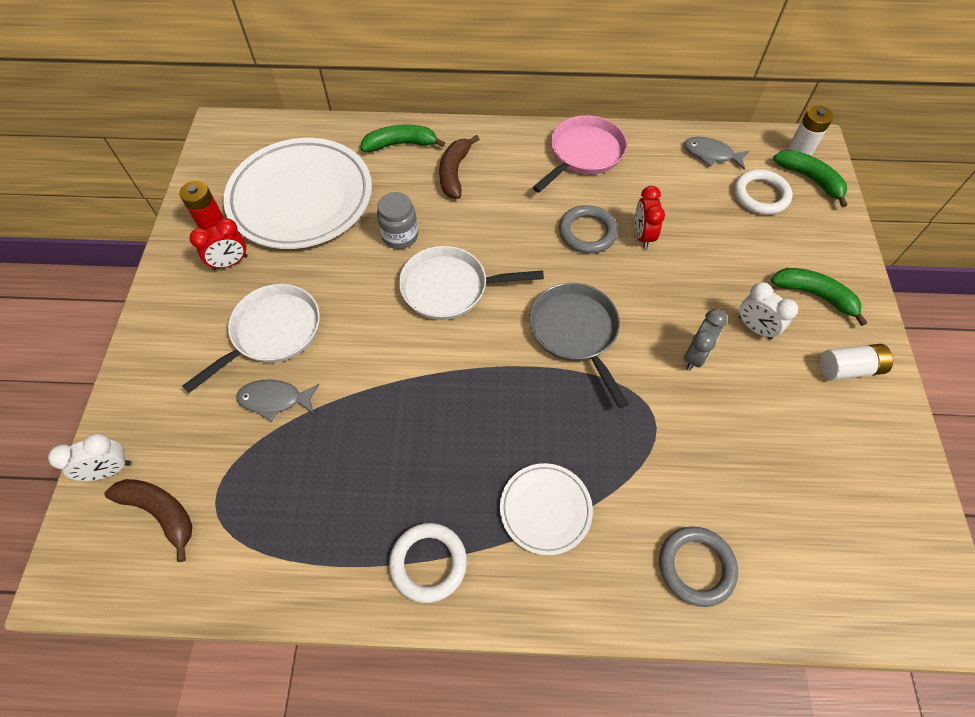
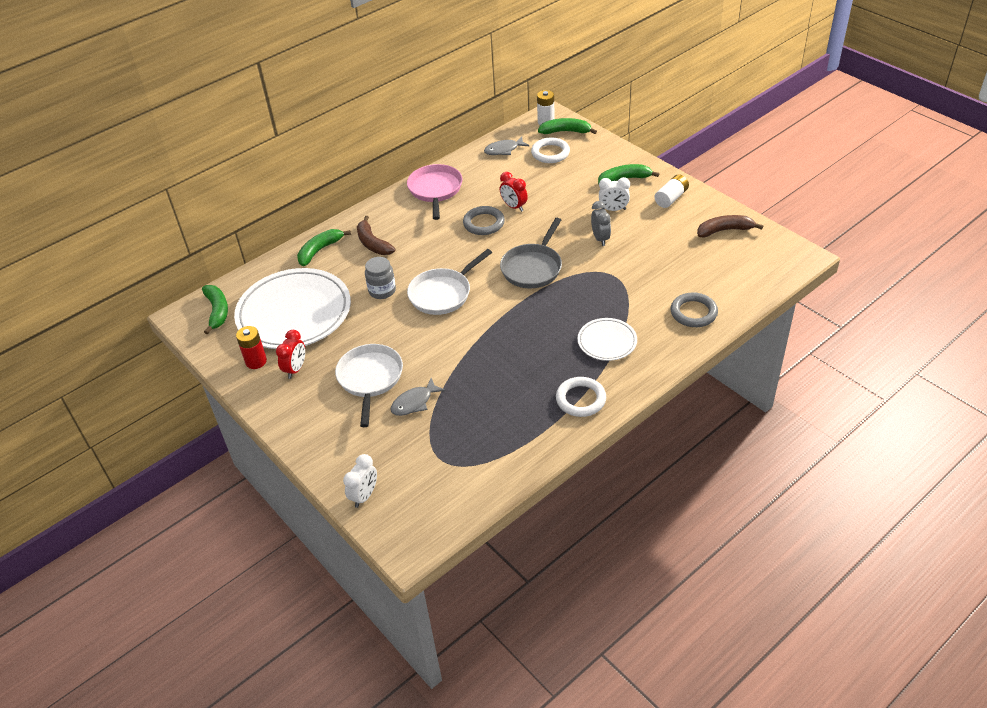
camera: 40 degrees left, 15 degrees down
brown banana [105,479,192,562] -> brown banana moved to [697,215,763,237]
grey pan [529,283,629,408] -> grey pan turned 90 degrees counterclockwise [500,218,562,288]
none -> green banana [202,285,228,334]

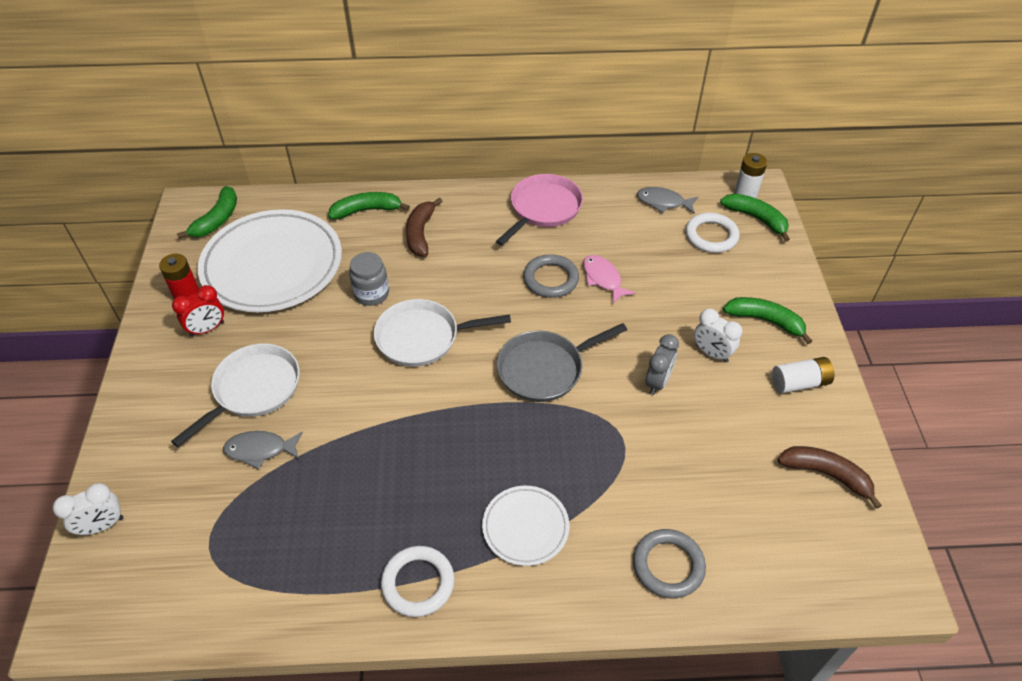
camera: 35 degrees right, 5 degrees up
red clock [500,172,528,212] -> pink fish [583,255,635,304]

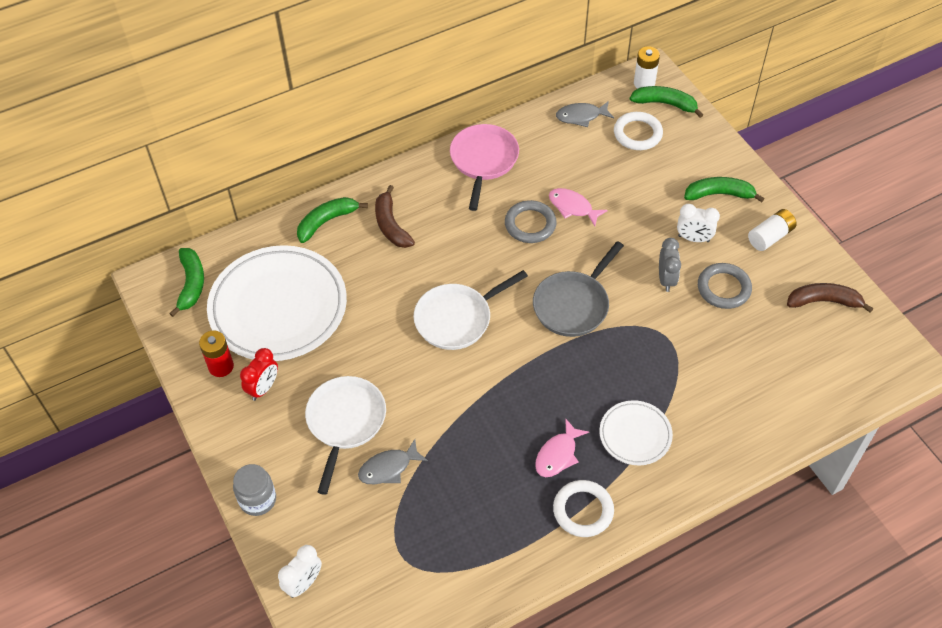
camera: 25 degrees left, 5 degrees up
grey jar [349,252,389,306] -> grey jar moved to [233,464,276,516]
grey ring [633,529,706,598] -> grey ring moved to [698,263,752,309]
none -> pink fish [535,418,589,477]

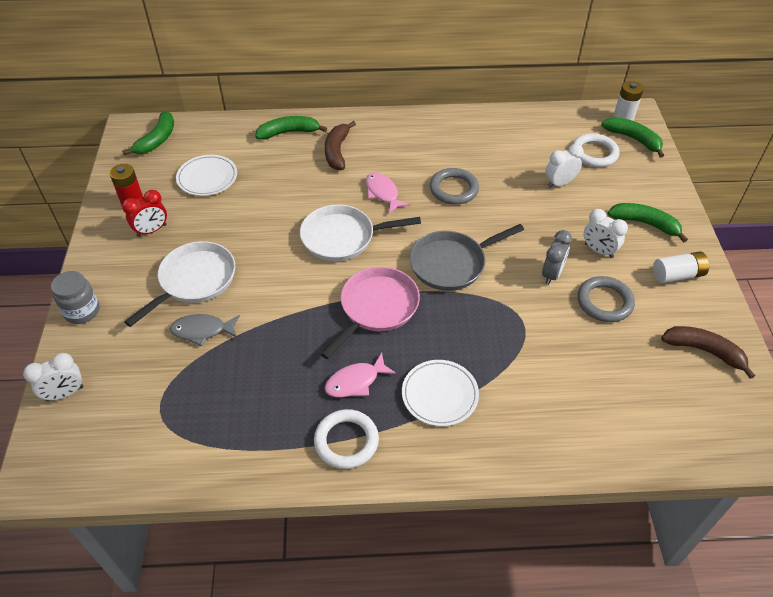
camera: 25 degrees right, 5 degrees down
white plate [207,245,347,361] -> white plate [176,155,237,196], size x0.49
pink pan [450,124,519,211] -> pink pan moved to [321,267,420,359]
pink fish [549,188,608,226] -> pink fish moved to [366,173,410,214]
grey fish [556,101,614,127] -> none
none -> white clock [545,144,584,188]

